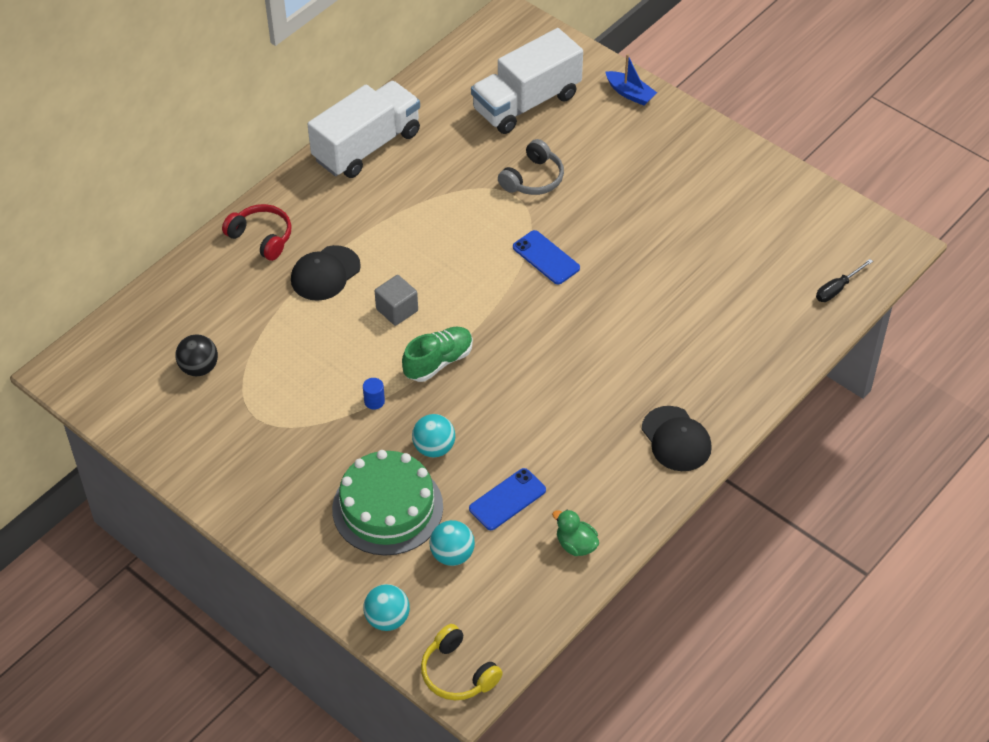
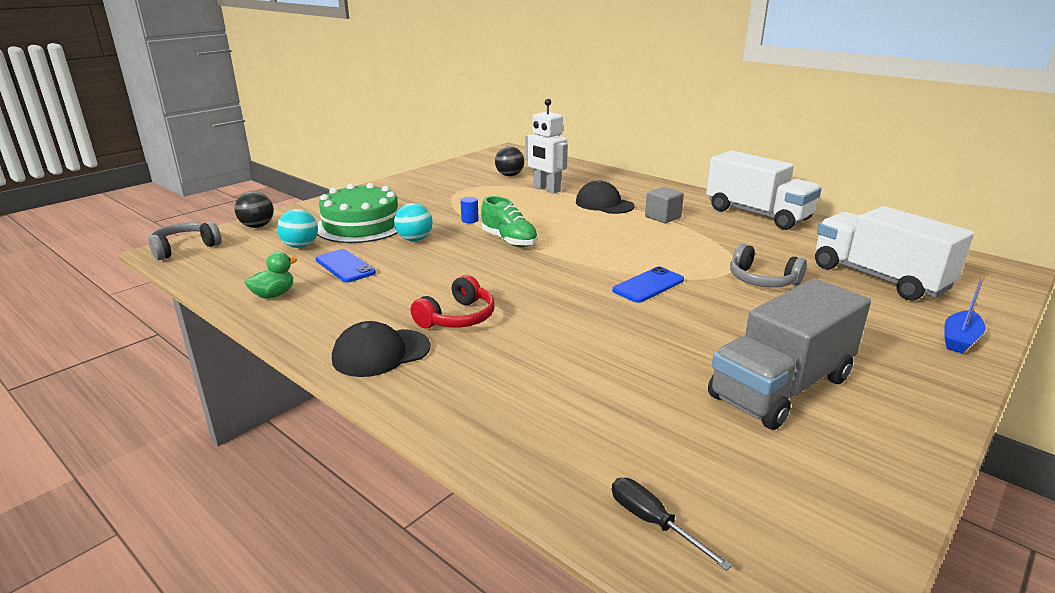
camera: 90 degrees right, 25 degrees down
red headphones [222,204,292,261] -> red headphones moved to [411,275,495,328]
turquoise ball [363,584,410,631] -> black ball [235,191,274,228]
grey cube [375,275,418,326] -> grey cube moved to [645,187,684,223]
yellow headphones [421,624,503,700] -> grey headphones [148,221,221,260]
none -> white robot [525,99,568,194]
none -> grey truck [708,278,871,430]

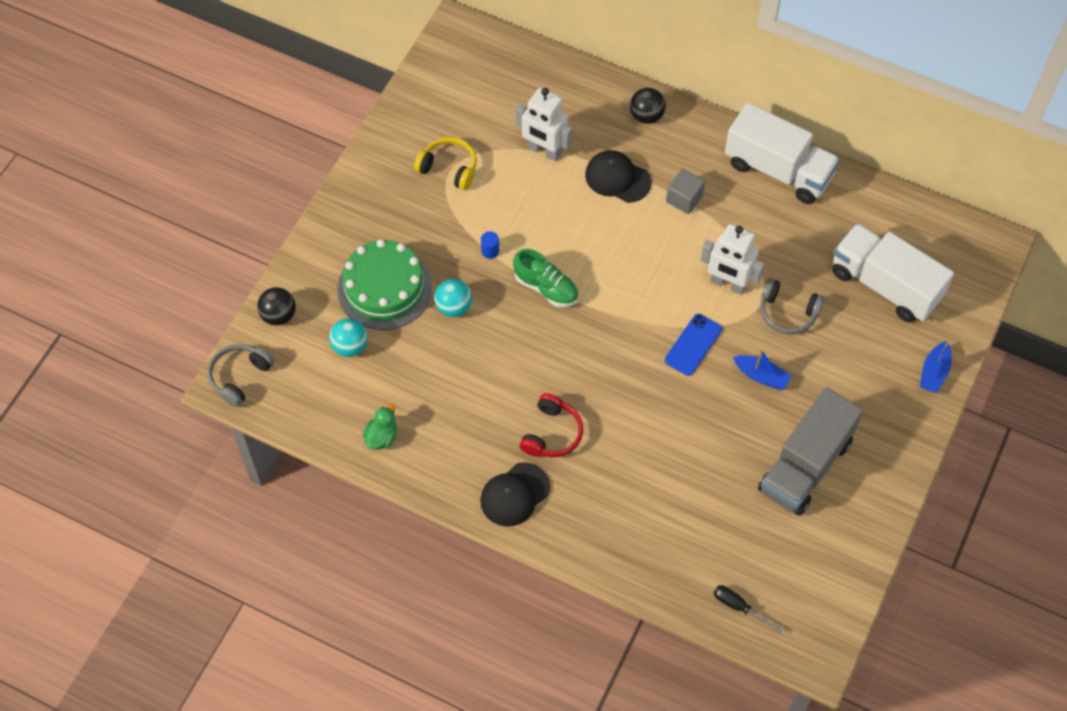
camera: 15 degrees left, 35 degrees up
blue phone [315,249,376,283] -> none
black ball [495,146,524,176] -> black ball moved to [630,88,666,124]
none -> yellow headphones [414,137,477,190]
none -> white robot [701,224,764,295]
none -> blue boat [733,349,791,390]

